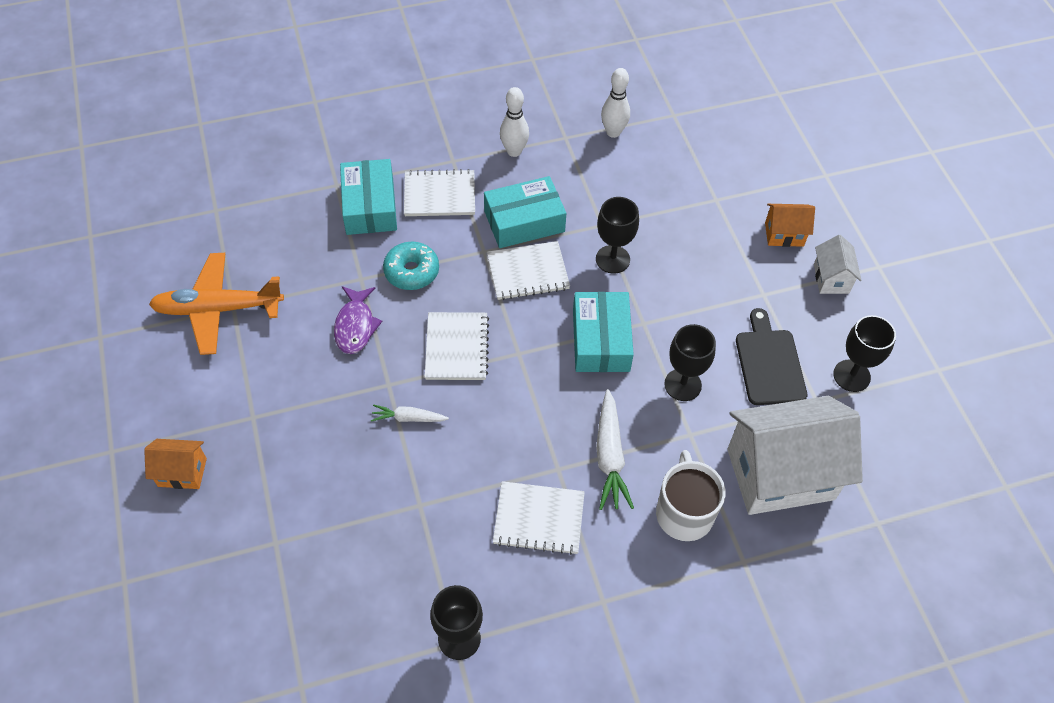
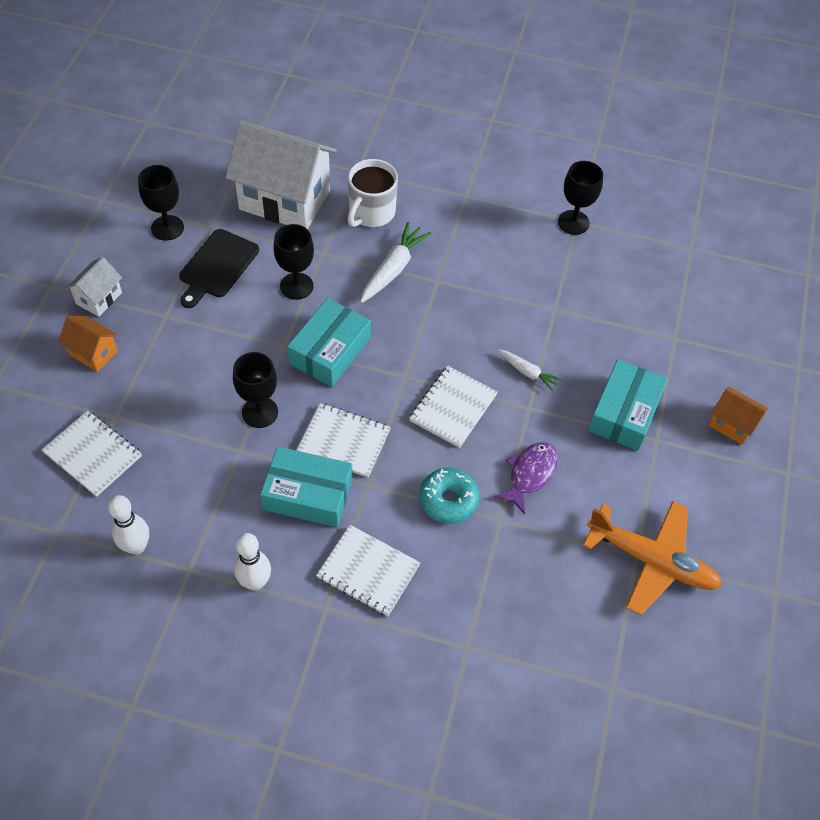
camera: 150 degrees left, 0 degrees up
turquoise box [340,159,397,235] -> turquoise box moved to [588,359,668,451]
white notebook [493,481,585,555] -> white notebook moved to [42,410,142,497]

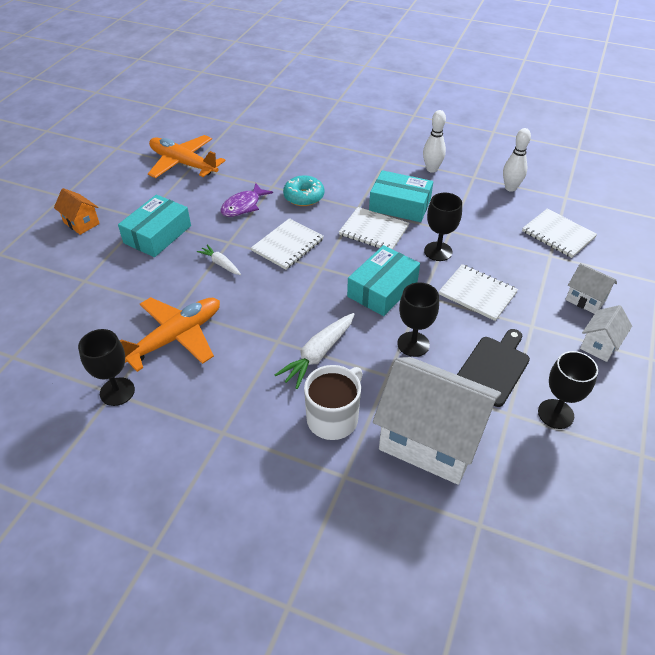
camera: 170 degrees left, 10 degrees down
orange house [58,316,118,372] -> white house [565,263,617,314]
white notebook [316,525,421,616] -> white notebook moved to [439,264,518,321]
none -> orange plane [120,297,220,372]

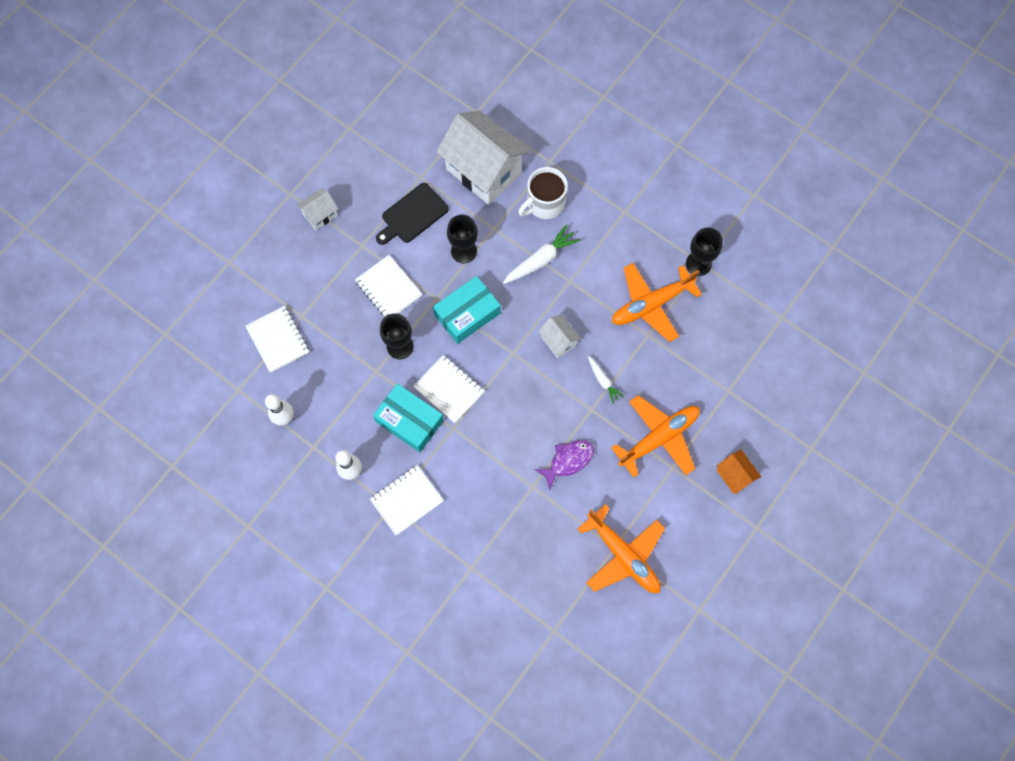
camera: 165 degrees left, 25 degrees up
turquoise box [118,195,191,257] -> orange plane [611,395,700,477]
white notebook [251,218,324,270] -> white notebook moved to [370,465,444,536]
turquoise donut [283,175,324,206] -> none
black goblet [538,351,598,429] -> none
white house [565,263,617,314] -> white house moved to [538,315,581,358]

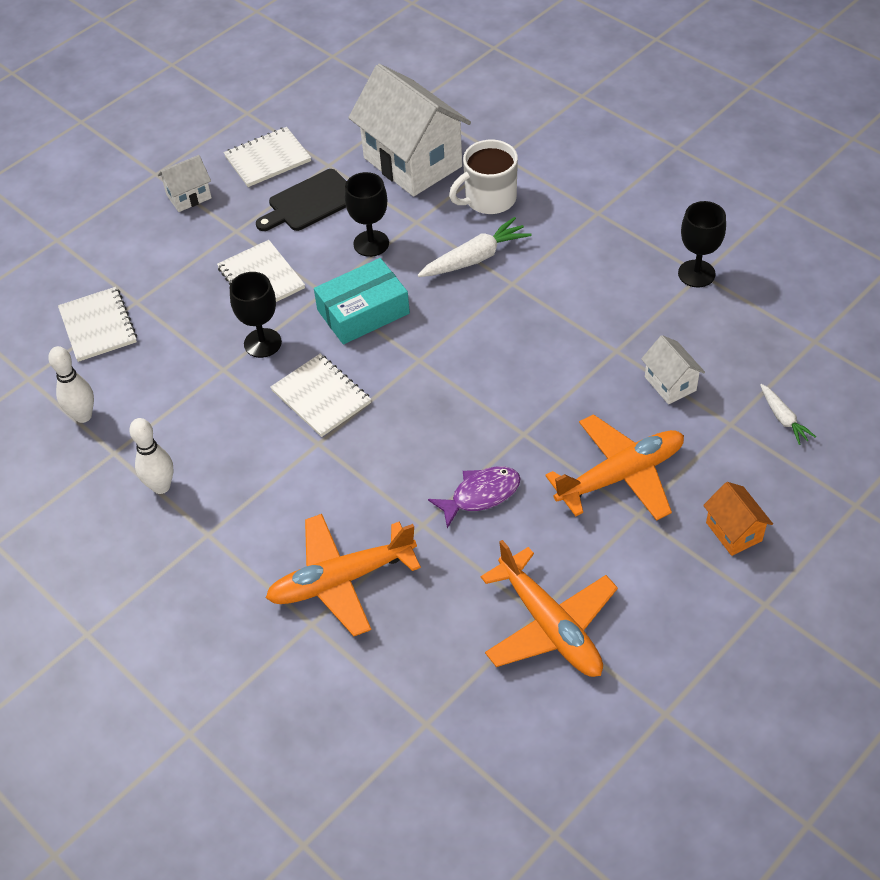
camera: 10 degrees right, 20 degrees down
white notebook [370,465,444,536] -> white notebook moved to [224,127,311,187]
turquoise box [373,383,444,452] -> none
white house [538,315,581,358] -> white house moved to [641,335,705,404]
white carrot [588,356,624,404] -> white carrot moved to [760,384,816,445]
orange plane [612,263,702,342] -> orange plane moved to [266,514,421,636]

